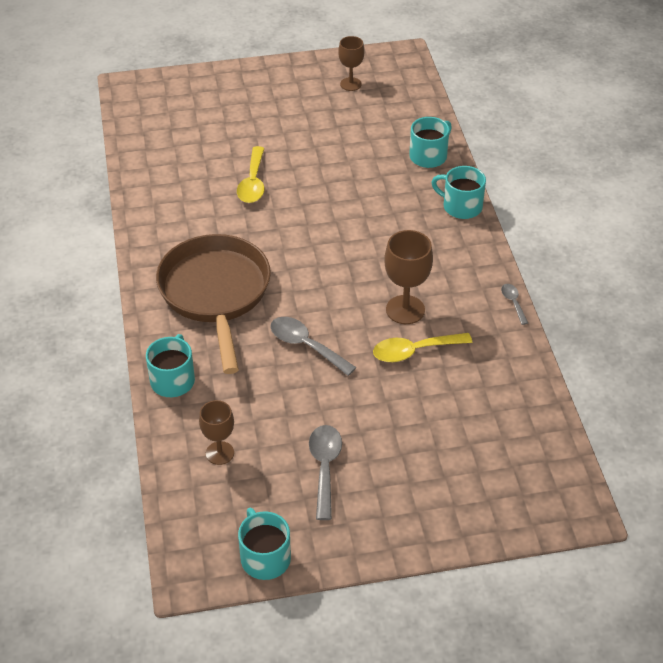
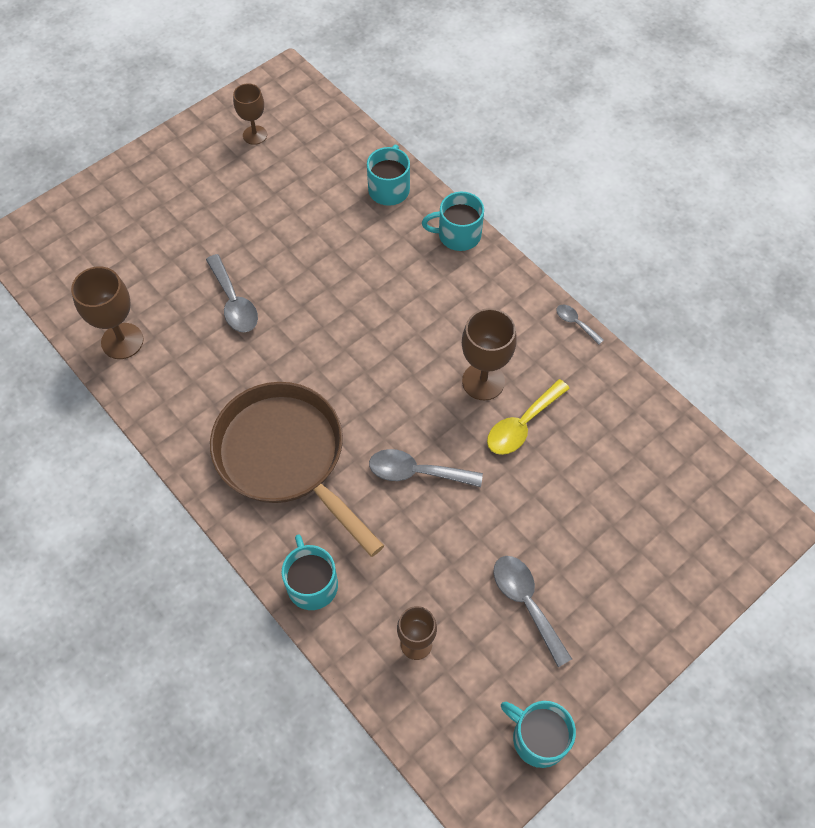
camera: 30 degrees left, 15 degrees up
yellow spoon [237,146,265,203] -> grey spoon [206,254,258,332]
none -> brown goblet [71,266,143,359]

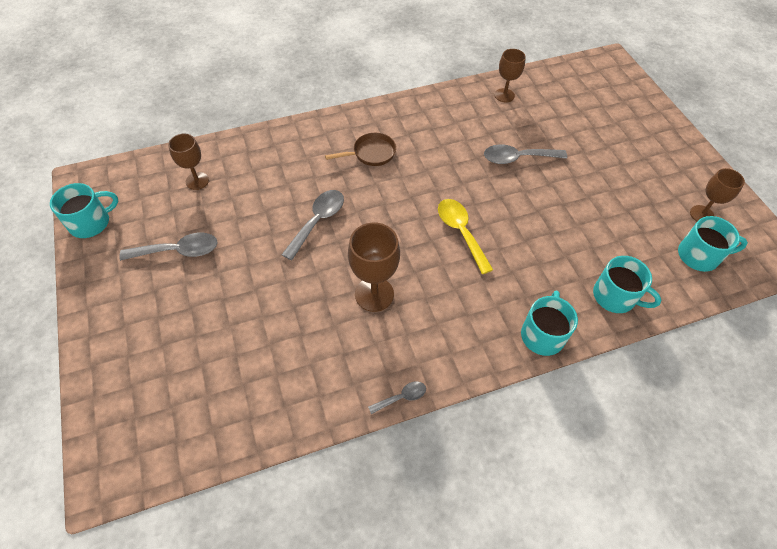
camera: 110 degrees right, 5 degrees down
brown goblet [71,266,143,359] -> brown goblet [495,49,526,103], size x0.66
brown pan [210,382,384,557] -> brown pan [325,133,396,166], size x0.43
turquoise mug [281,534,338,610] -> turquoise mug moved to [678,216,748,272]
yellow spoon [487,379,570,455] -> yellow spoon moved to [438,199,493,274]

